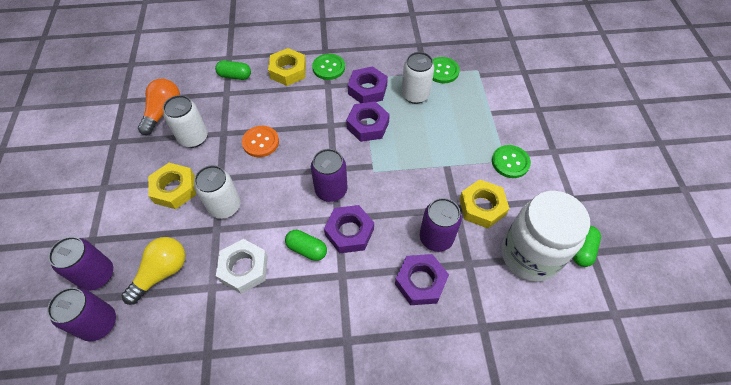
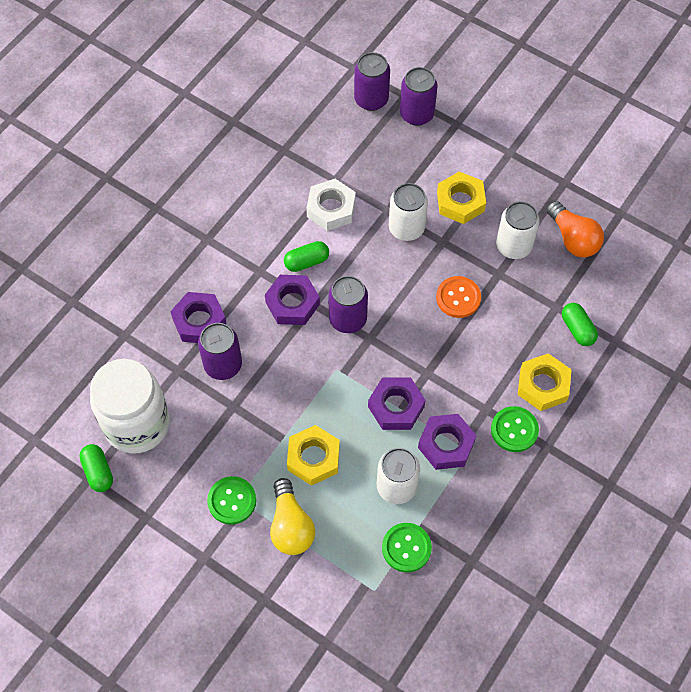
camera: 130 degrees right, 5 degrees up
yellow light bulb [121,237,186,305] -> yellow light bulb moved to [270,478,315,555]
green capsule [215,60,251,80] -> green capsule turned 75 degrees counterclockwise [562,303,598,346]
yellow nut [459,179,510,228] -> yellow nut moved to [287,425,340,486]

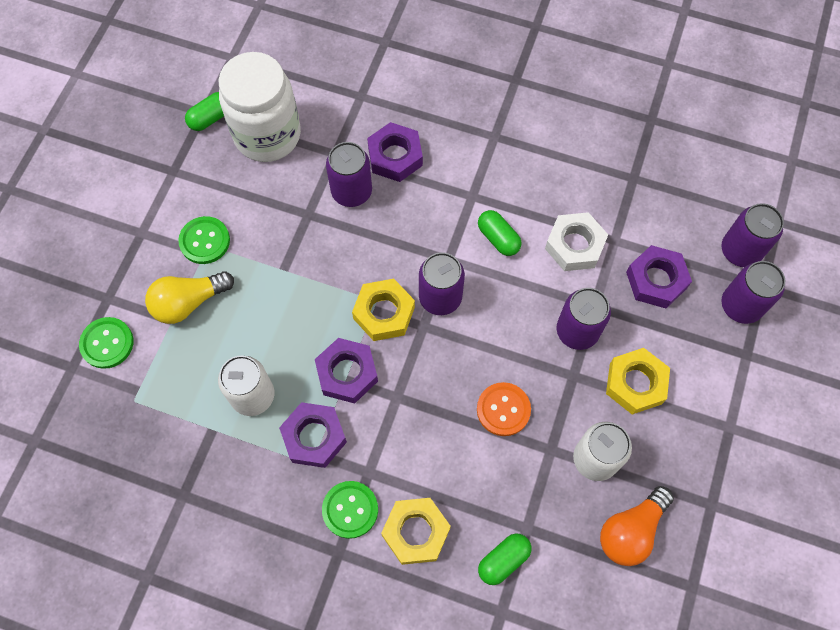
camera: 75 degrees right, 5 degrees up
purple nut [265,275,320,325] -> purple nut moved to [626,245,692,308]
yellow nut [287,425,340,486] -> yellow nut moved to [352,279,415,341]
green button [382,523,432,572] -> green button moved to [79,317,134,369]
white can [389,183,428,241] -> purple can [557,288,611,350]

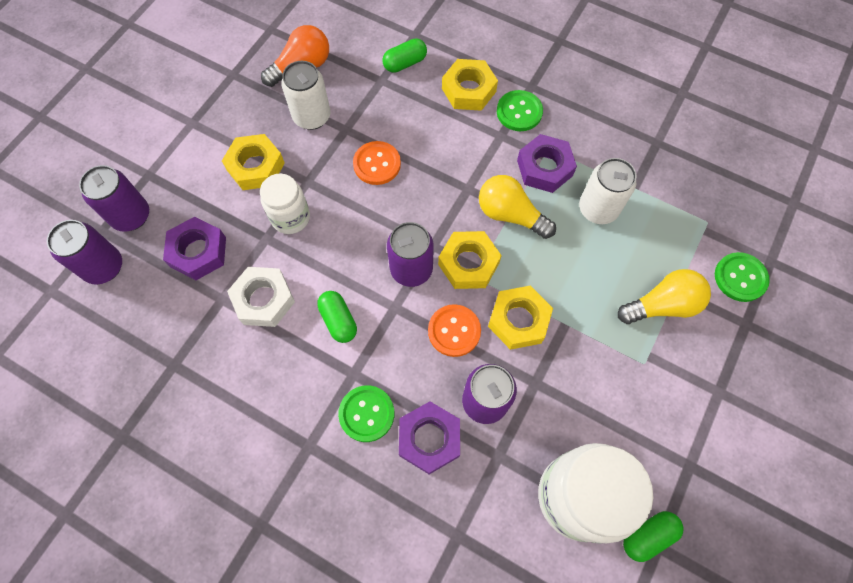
camera: 170 degrees left, 0 degrees up
green button [178,216,230,264] -> green button moved to [338,385,394,442]
purple nut [315,338,378,404] -> yellow light bulb [479,175,556,239]
purple can [557,288,611,350] -> white jar [260,174,310,234]
none -> orange button [428,304,481,357]
none -> yellow nut [488,286,553,350]

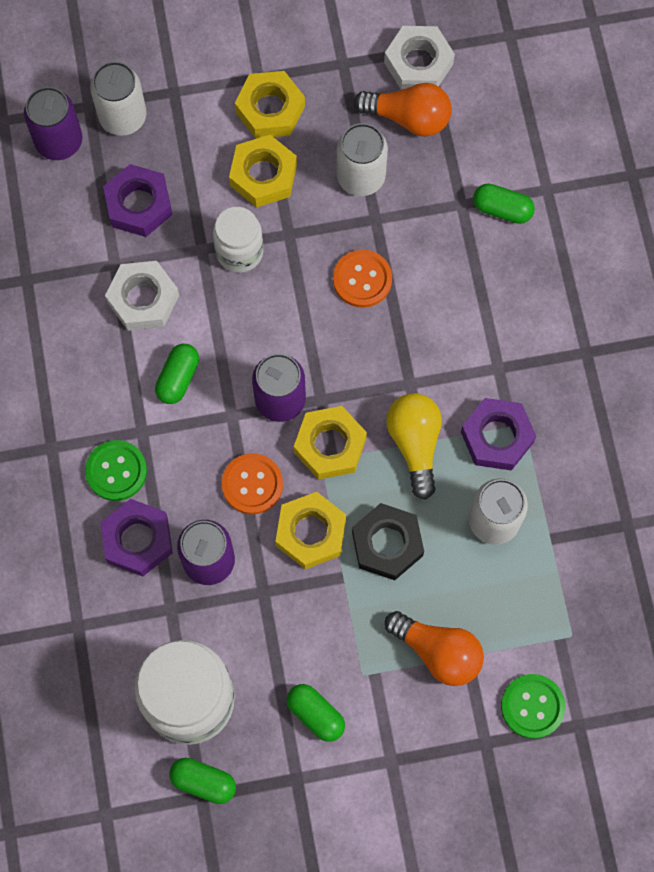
camera: 50 degrees right, 5 degrees up
purple can [79,165,149,232] -> white can [90,62,147,136]
yellow nut [442,59,498,111] -> yellow nut moved to [235,71,305,139]
green button [497,90,543,131] -> none
yellow light bulb [618,269,711,324] -> orange light bulb [385,611,484,686]
none -> green capsule [287,684,345,742]
none -> black nut [352,503,424,580]
none -> white nut [384,26,455,90]

